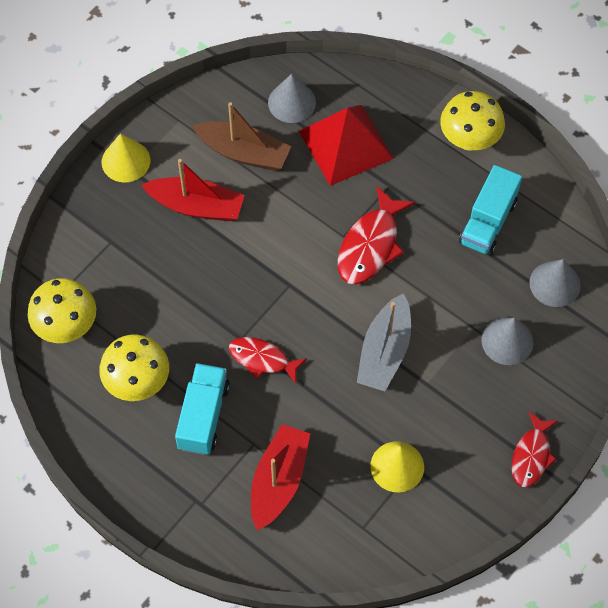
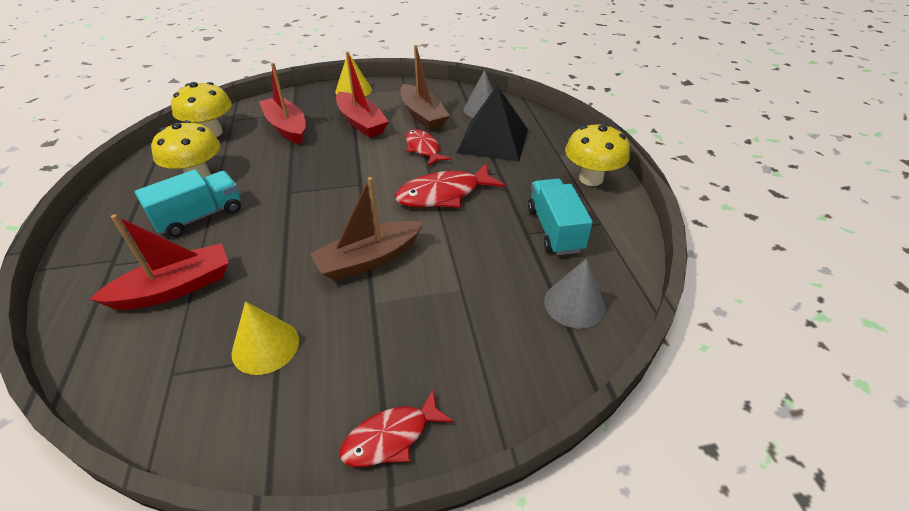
camera: 40 degrees right, 20 degrees down
red fish [229,337,307,384] -> red fish moved to [406,129,451,166]
red pyramid [299,105,394,186] -> black pyramid [457,86,528,162]
grey boat [357,293,411,391] -> brown boat [310,177,424,281]
turquoise truck [459,165,522,255] -> turquoise truck turned 105 degrees clockwise [528,179,593,255]
grey cone [482,318,533,365] -> none
none -> red boat [259,63,306,145]

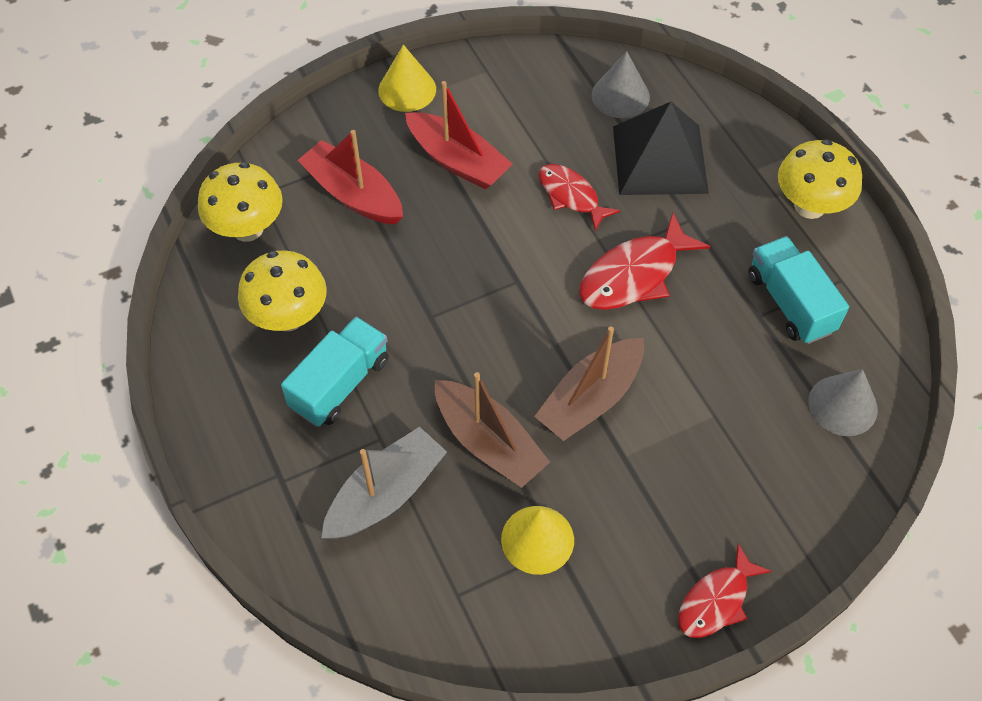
camera: 15 degrees left, 15 degrees up
red boat [90,214,229,310] -> grey boat [322,427,447,539]
brown boat [400,45,450,130] -> brown boat moved to [435,372,550,488]

